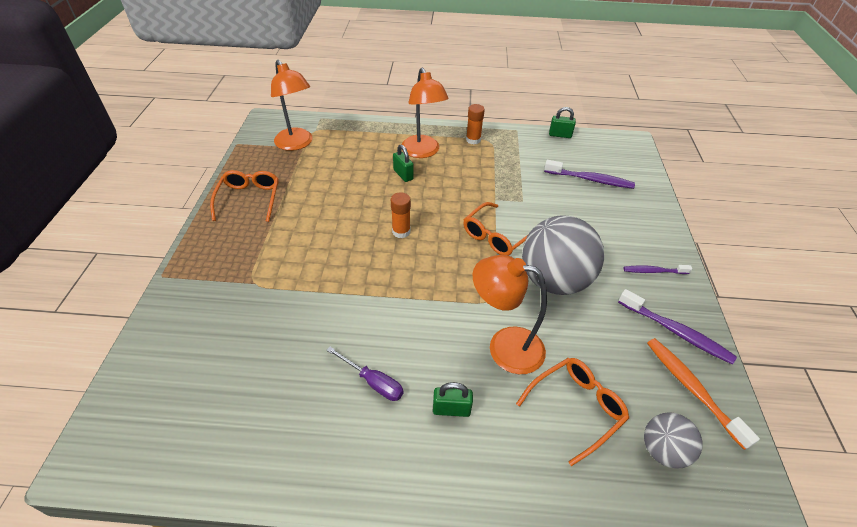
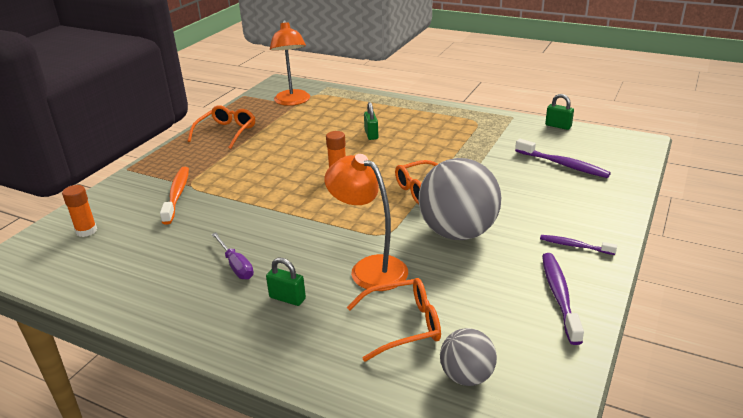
camera: 25 degrees right, 15 degrees down
orange lamp [402,68,449,158] -> none
orange glue stick [466,104,485,144] -> orange glue stick moved to [62,185,97,237]
purple toothbrush [618,289,737,364] -> purple toothbrush turned 150 degrees counterclockwise [542,253,584,345]
orange toothbrush [647,338,760,450] -> orange toothbrush moved to [160,167,189,225]

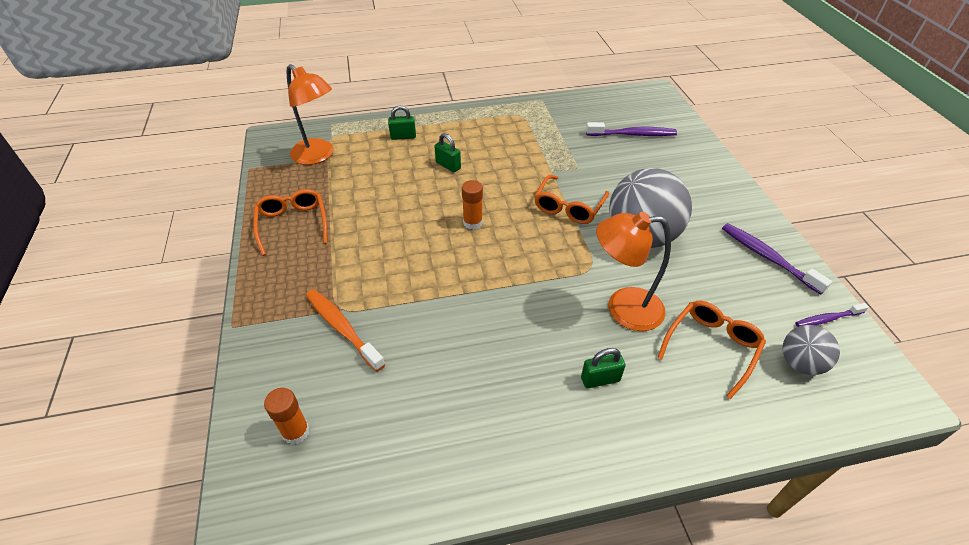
camera: 40 degrees left, 15 degrees up
purple screwdriver [212,233,254,280] -> none
purple toothbrush [540,235,617,255] -> purple toothbrush moved to [795,303,869,327]
green padlock [545,94,574,130] -> green padlock moved to [388,105,416,140]

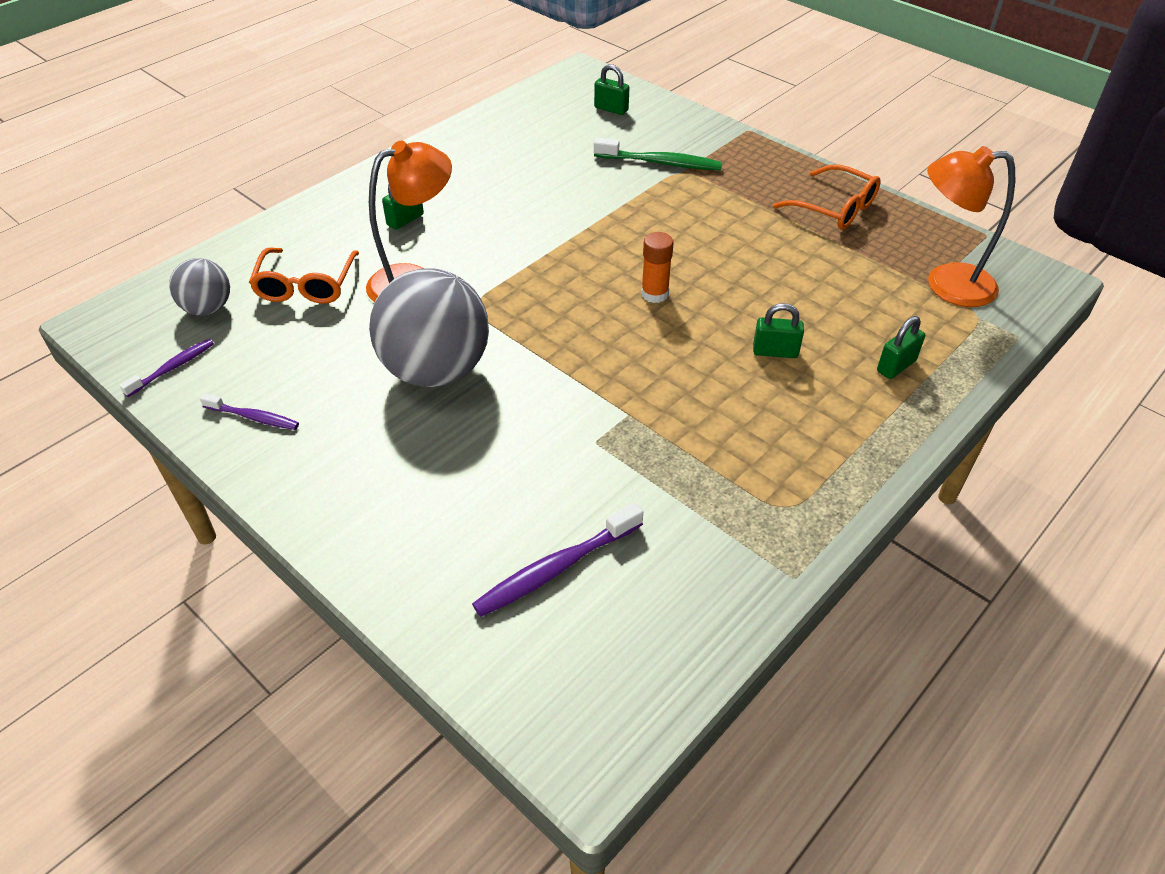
camera: 145 degrees right, 0 degrees up
orange glue stick [264,388,310,444] -> green padlock [594,64,629,115]
orange toothbrush [306,289,385,372] -> green toothbrush [594,138,722,171]
orange glasses [534,175,609,224] -> none
purple toothbrush [722,223,832,294] -> purple toothbrush [200,393,299,430], size x0.61

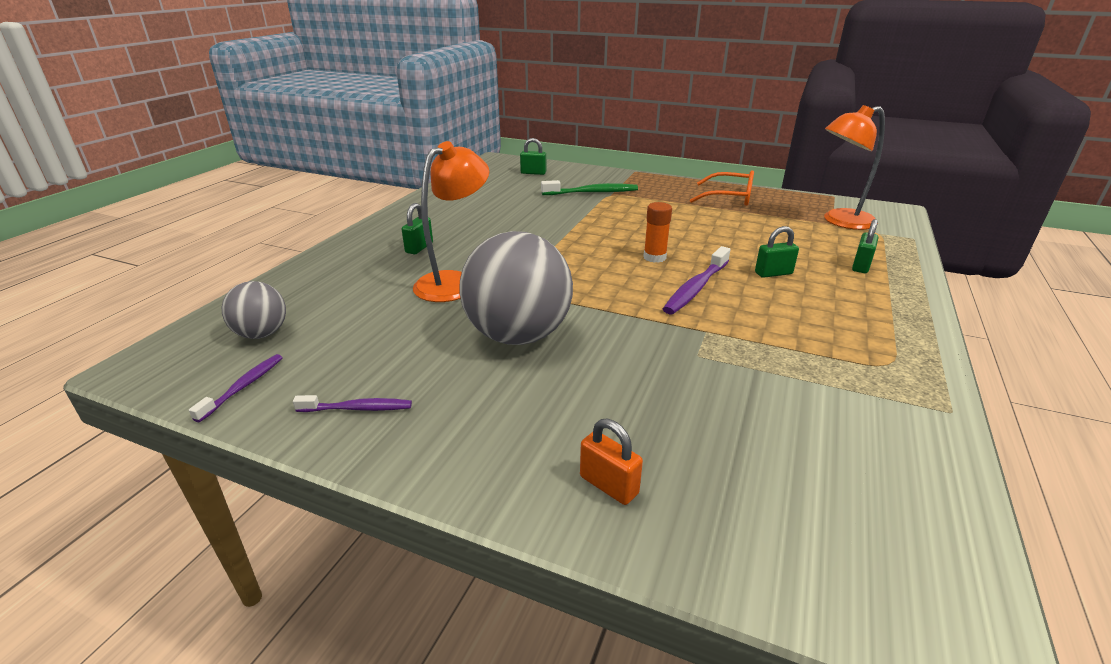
camera: 20 degrees left, 15 degrees down
orange glasses [249,248,359,304] -> none
purple toothbrush [472,502,643,617] -> purple toothbrush moved to [663,246,730,314]
none -> orange padlock [580,419,643,505]

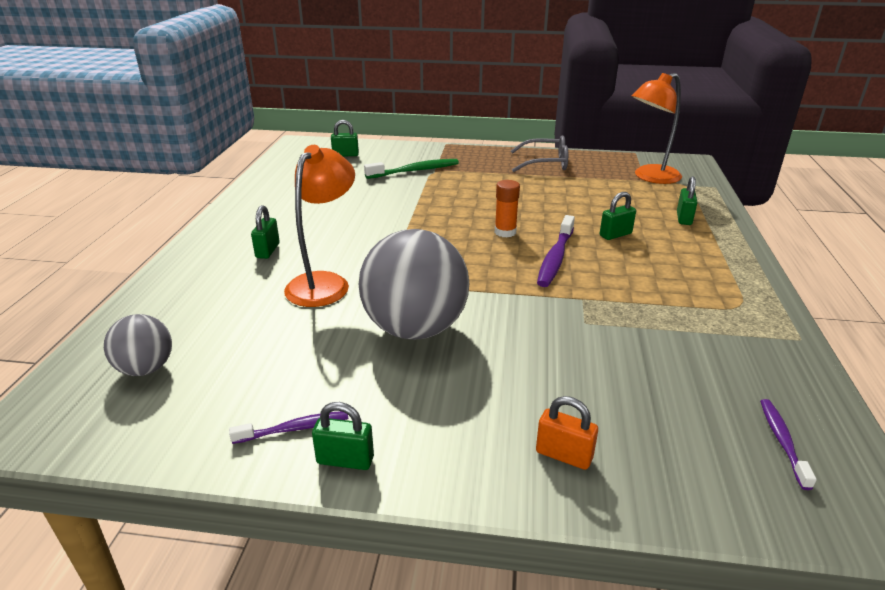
camera: 15 degrees left, 0 degrees up
purple toothbrush [189,354,283,422] -> purple toothbrush moved to [760,399,817,490]
orange glasses [690,170,754,206] -> grey glasses [511,136,568,172]
none -> green padlock [312,402,374,470]

